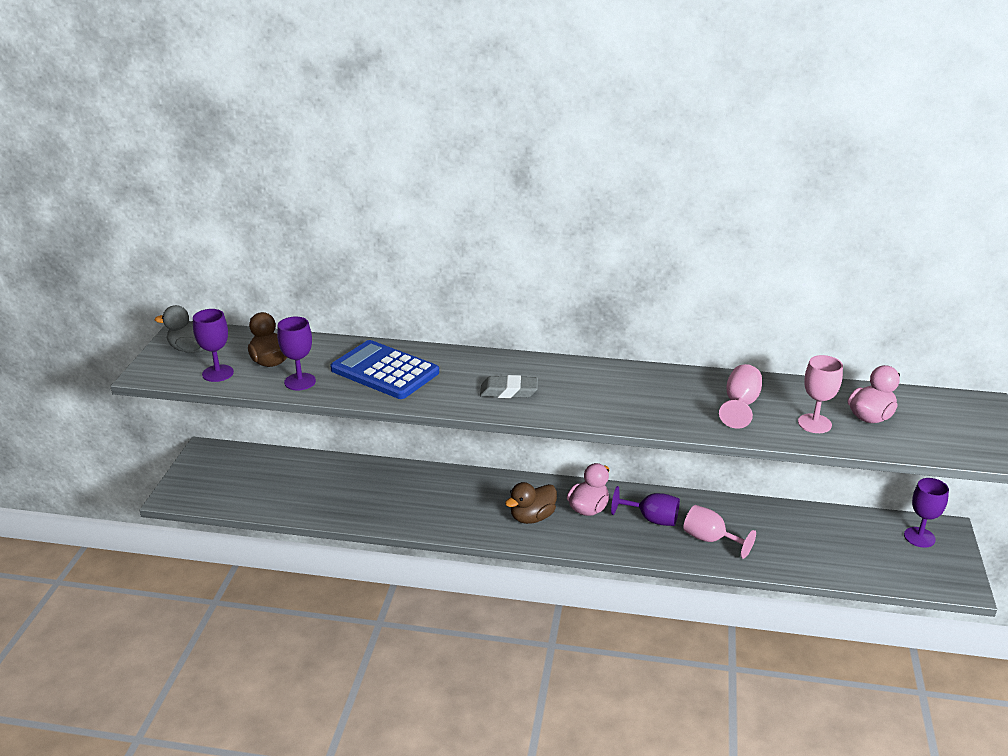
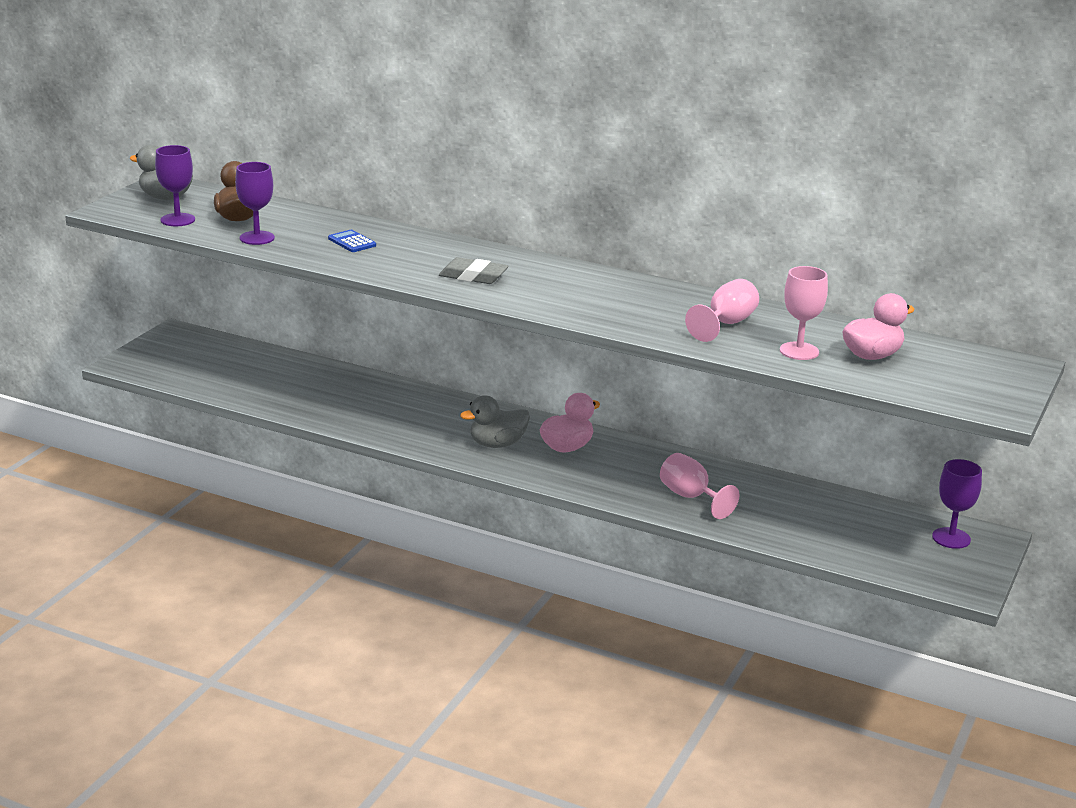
camera: 15 degrees right, 5 degrees down
blue calculator [330,340,439,399] -> blue calculator [328,230,376,252], size x0.42
brown duck [505,482,557,524] -> grey duck [460,395,530,448]
purple goblet [611,486,680,526] -> none

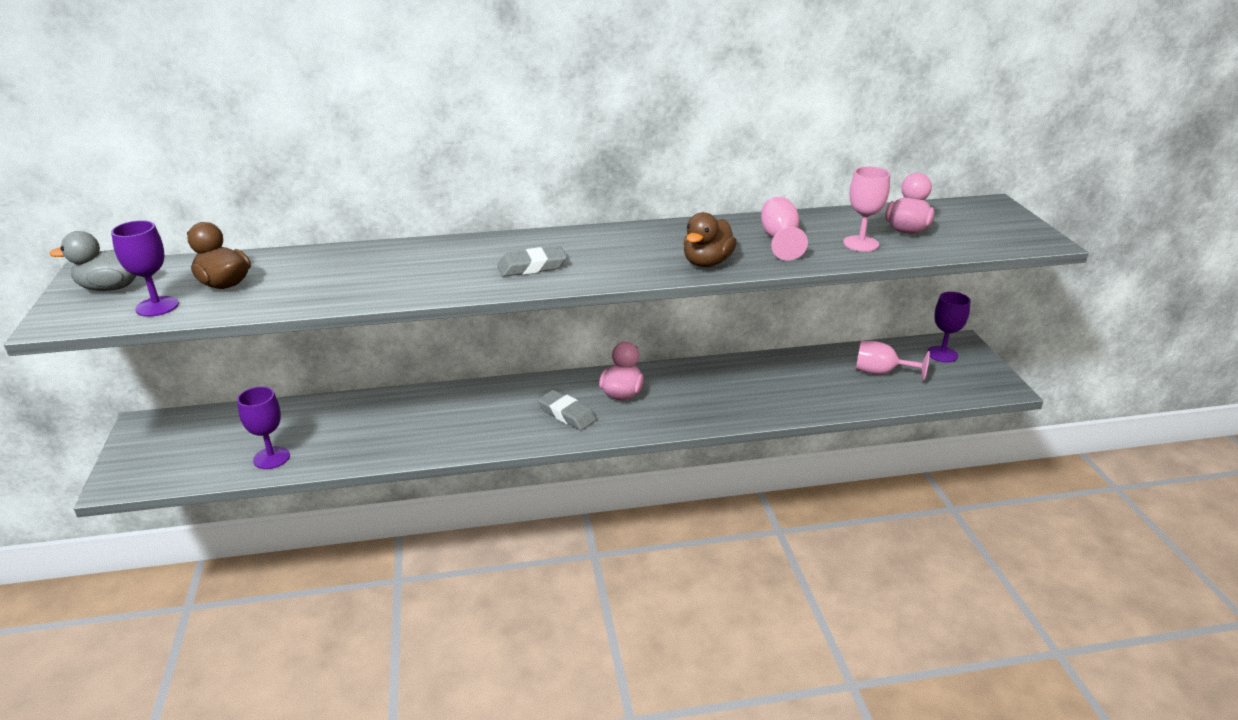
camera: 35 degrees left, 5 degrees up
purple goblet [235,162,275,245] -> purple goblet moved to [237,387,290,469]
blue calculator [328,230,376,252] -> none
grey duck [460,395,530,448] -> grey eraser [538,390,597,430]
pink goblet [660,453,740,519] -> pink goblet moved to [856,341,930,382]
none -> brown duck [684,212,737,267]

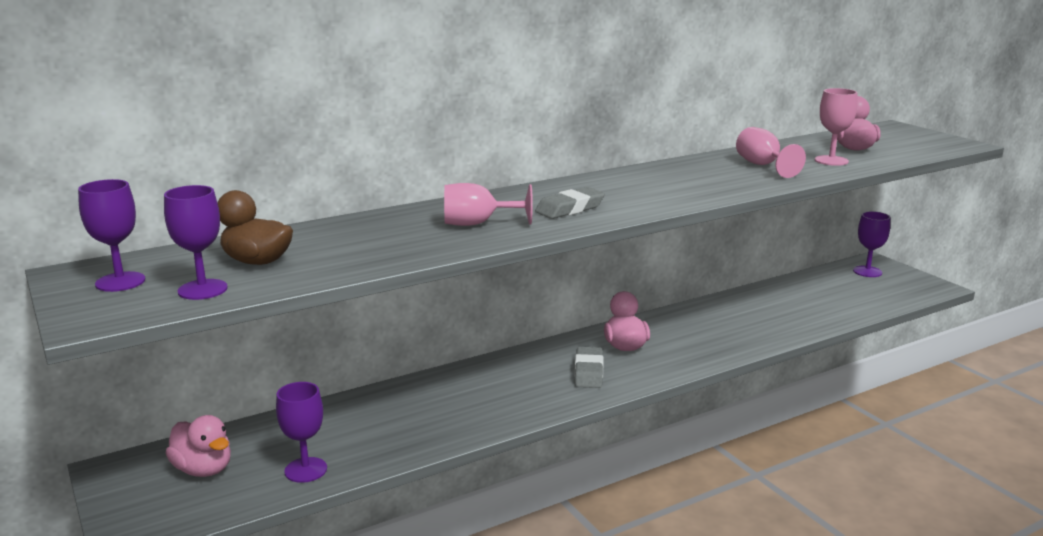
camera: 20 degrees left, 10 degrees down
grey duck [49,231,136,291] -> purple goblet [78,179,145,292]
grey eraser [538,390,597,430] -> grey eraser turned 75 degrees clockwise [575,347,604,388]
brown duck [684,212,737,267] -> none
pink goblet [856,341,930,382] -> pink goblet moved to [444,183,533,226]
none -> pink duck [166,415,231,477]

